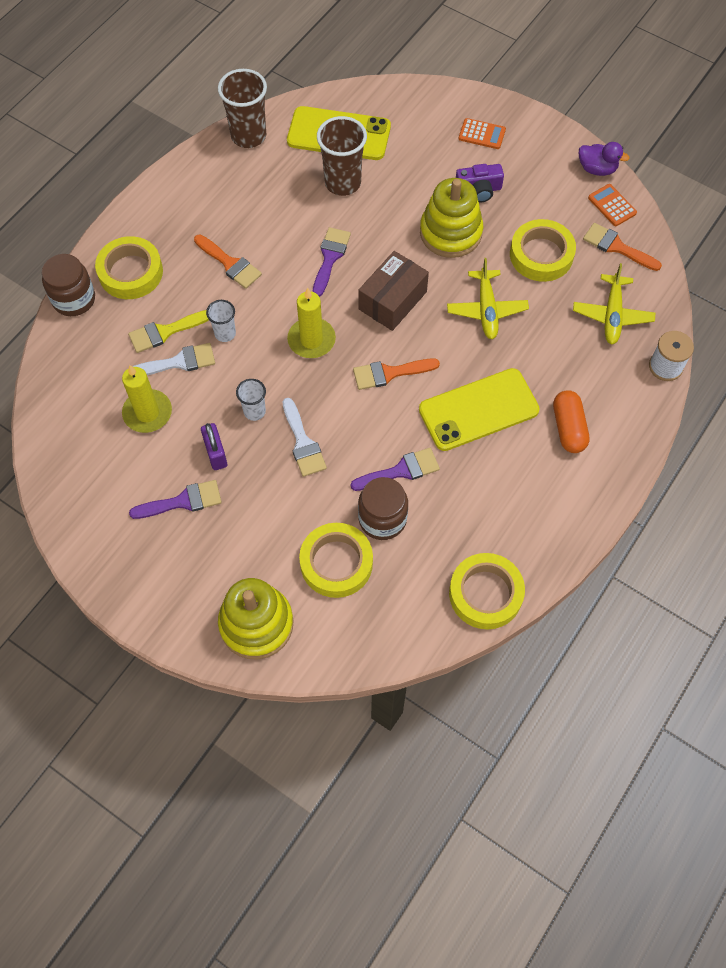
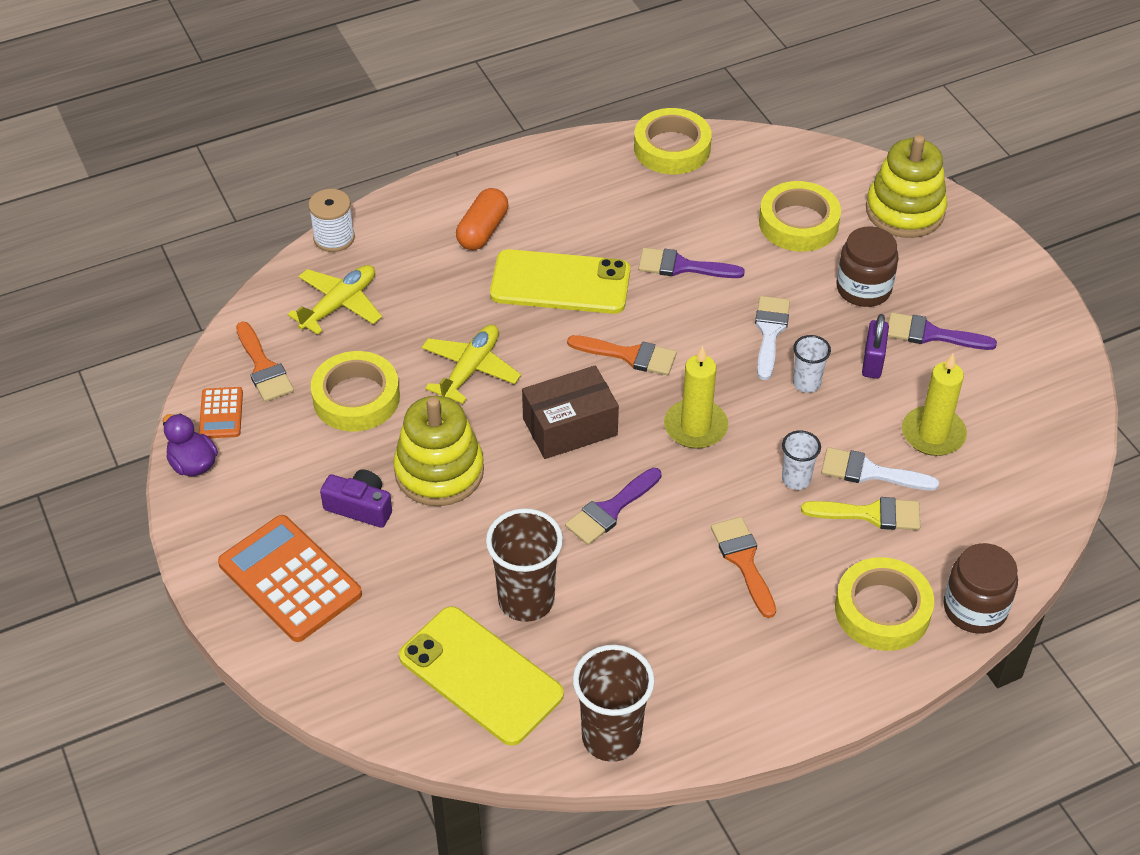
camera: 150 degrees left, 15 degrees down
brown jar [358,477,408,540] -> brown jar moved to [836,226,899,307]
orange calculator [459,118,506,149] -> orange calculator [218,515,362,642], size x1.97

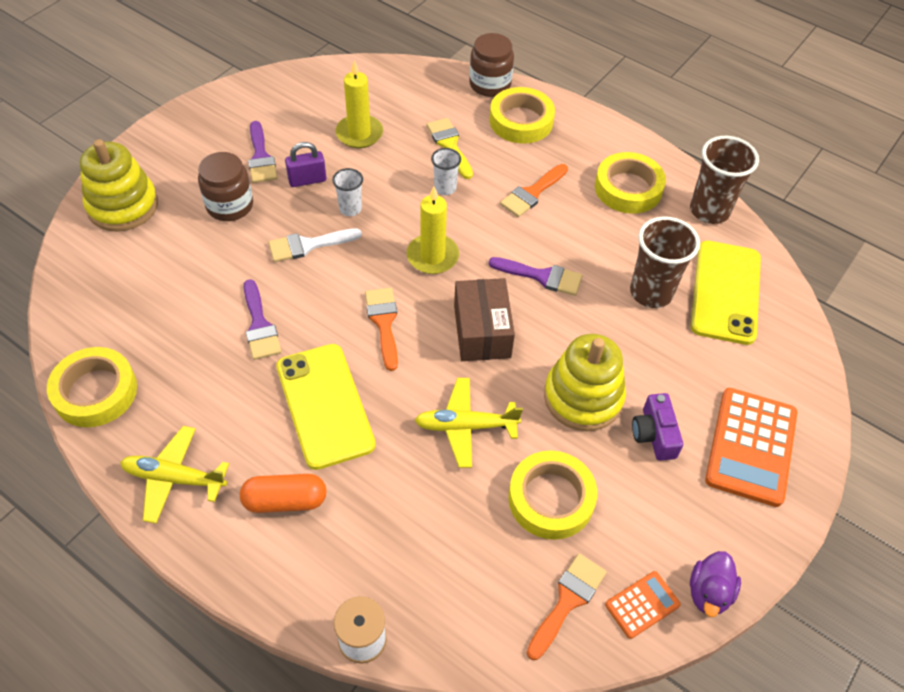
camera: 120 degrees left, 5 degrees up
yellow plane [288,265,382,335] -> yellow plane moved to [120,426,229,524]
brown box [522,366,619,459] -> brown box turned 45 degrees clockwise [454,278,515,361]
yellow tape [759,181,841,252] -> yellow tape moved to [595,152,666,214]
white brush [821,447,939,491] -> none

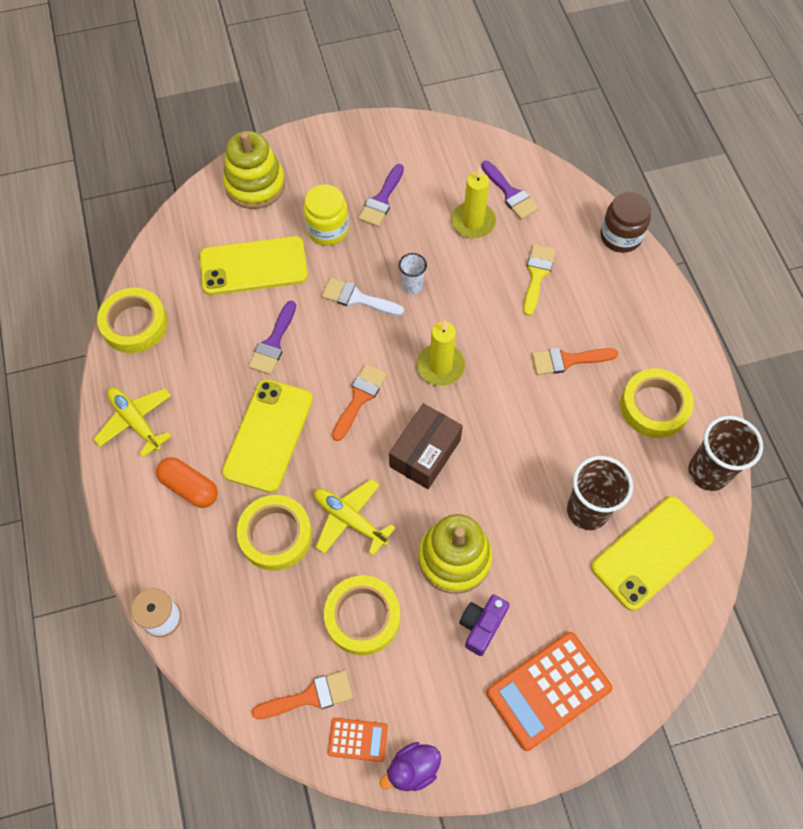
camera: 40 degrees right, 10 degrees up
brown jar [198,152,253,221] -> yellow jar [303,184,349,245]
purple padlock [285,142,326,187] -> none
white cup [431,148,461,195] -> none
purple brush [489,257,583,296] -> purple brush moved to [481,161,539,220]
yellow tape [490,87,555,144] -> yellow tape moved to [237,495,312,571]
none -> yellow phone [200,236,308,295]

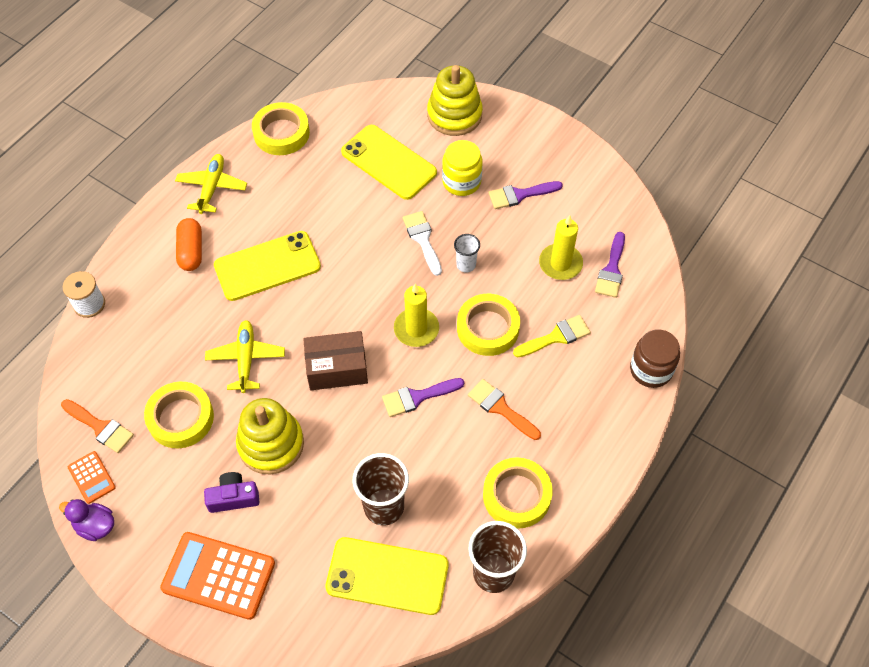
camera: 50 degrees right, 5 degrees down
yellow tape [237,495,312,571] -> yellow tape moved to [457,294,520,356]
purple brush [248,301,296,375] -> purple brush moved to [382,378,464,417]
orange brush [332,364,387,441] -> none

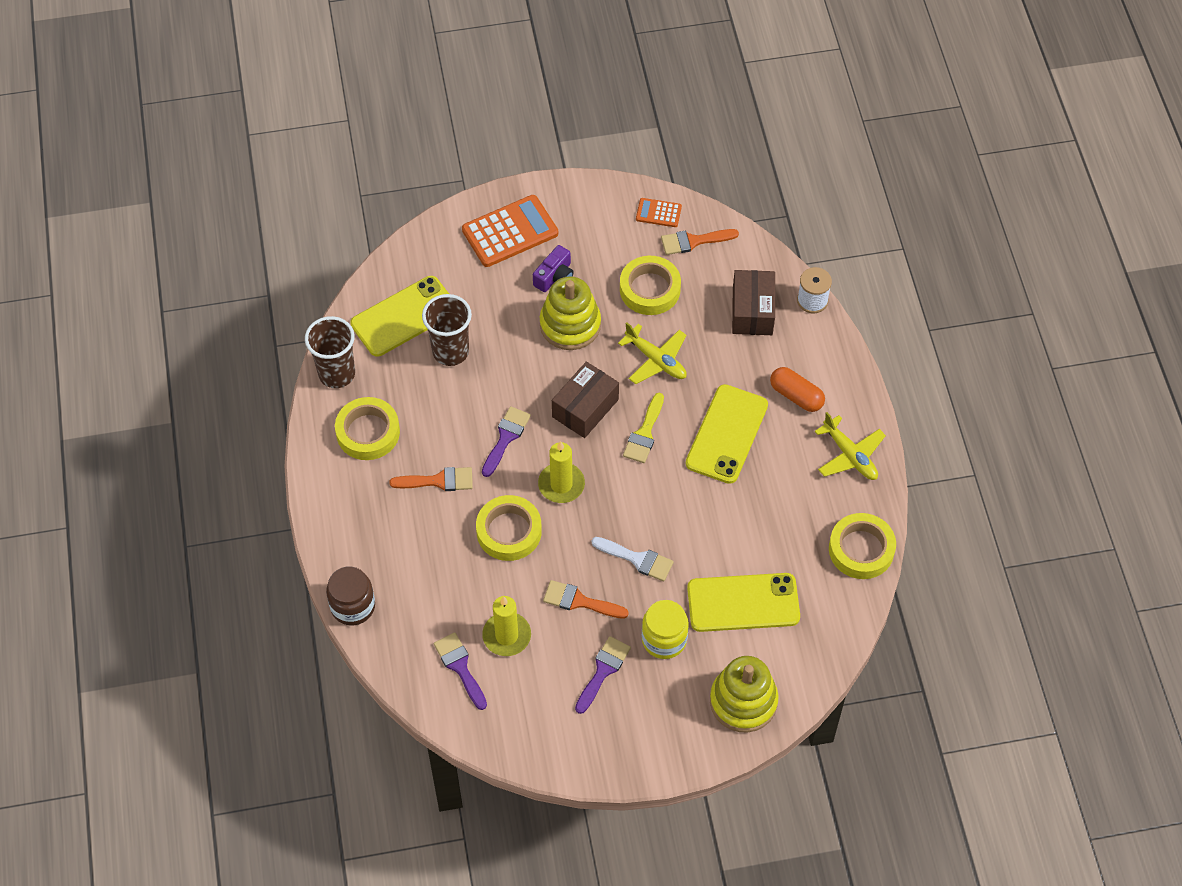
camera: 135 degrees right, 0 degrees up
purple duck [59,499,114,541] -> none
white cup [454,234,480,272] -> none
yellow brush [513,315,591,357] -> yellow brush moved to [623,393,664,463]
none -> orange brush [543,580,629,619]
none -> brown box [732,270,775,335]

